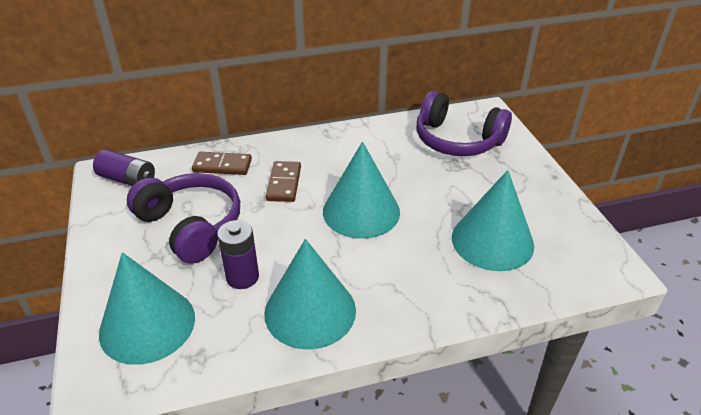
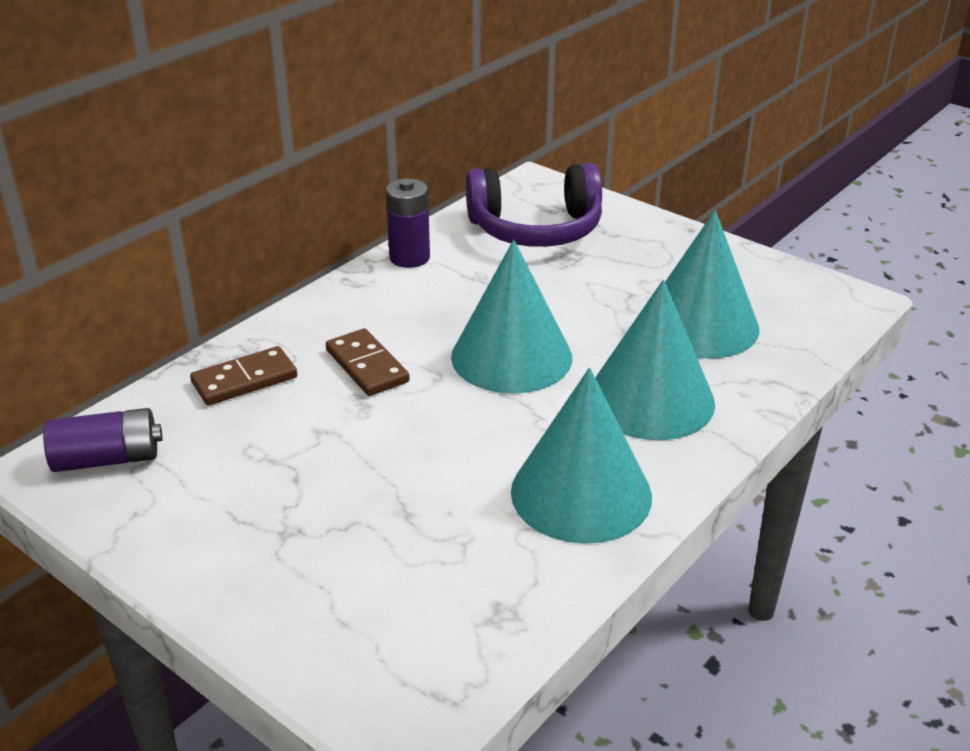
camera: 35 degrees left, 5 degrees down
turquoise cone [99,252,195,365] -> turquoise cone moved to [595,279,715,440]
purple headphones [127,173,240,264] -> none
purple battery [217,220,259,289] -> purple battery moved to [386,179,430,268]

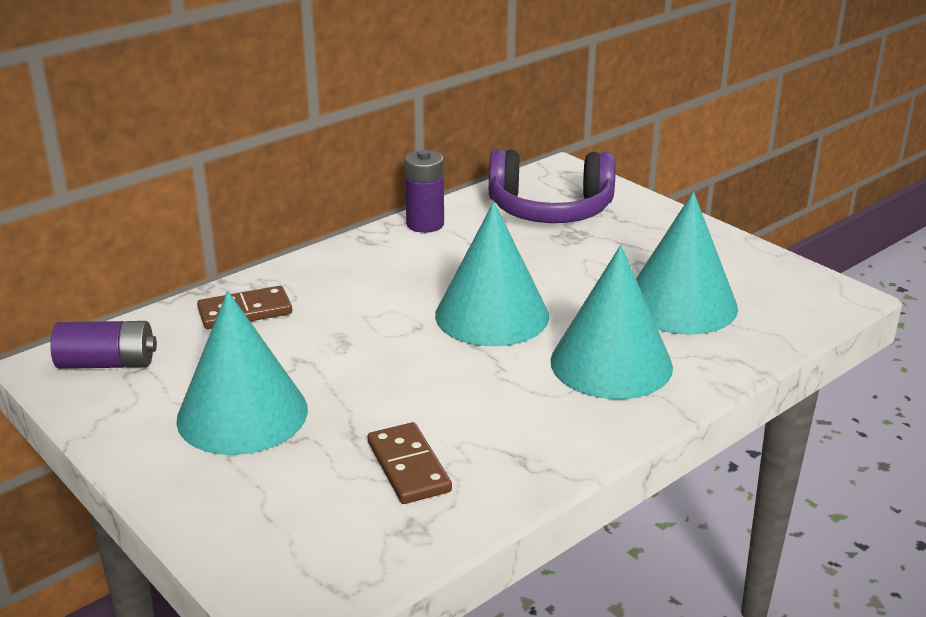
camera: 10 degrees right, 5 degrees down
brown domino [326,328,410,396] -> brown domino moved to [368,422,452,504]
turquoise cone [511,368,652,544] -> turquoise cone moved to [176,291,308,455]

